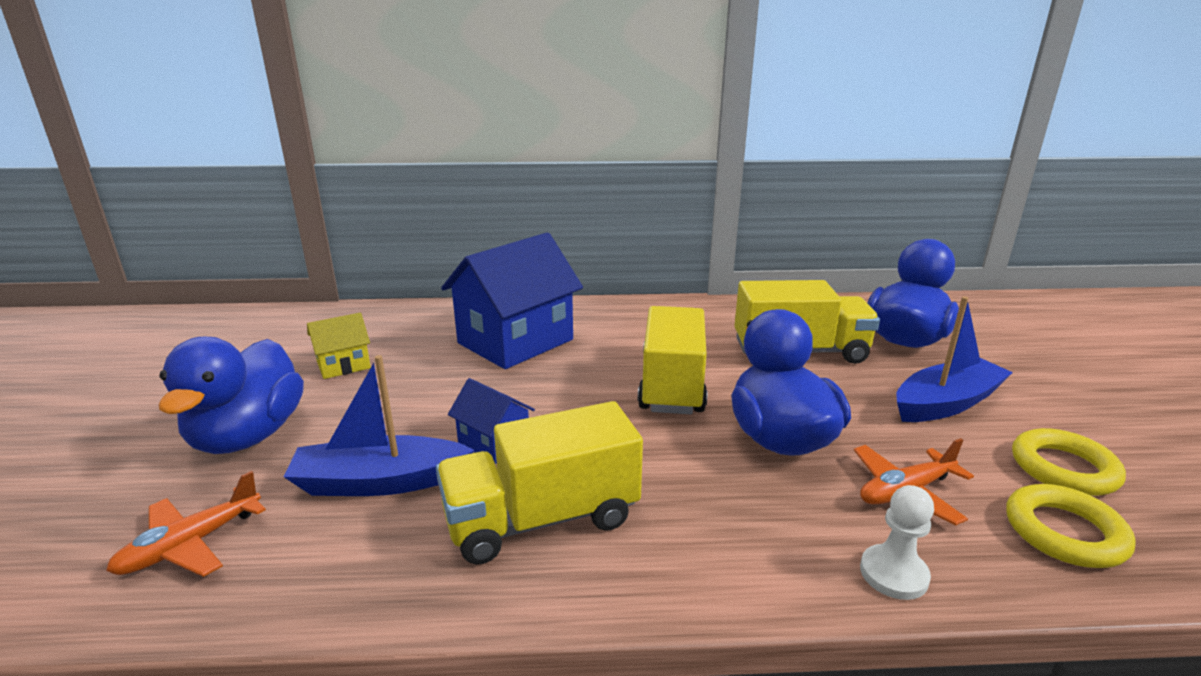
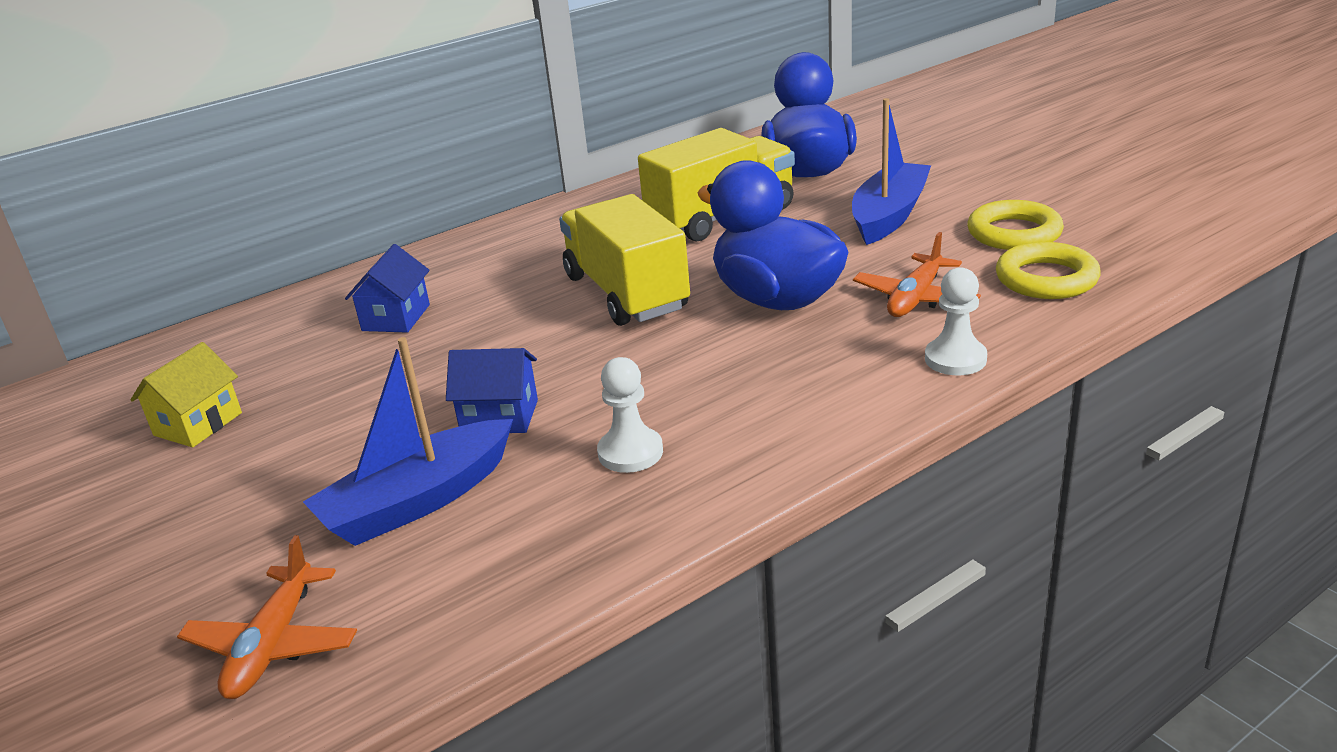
camera: 30 degrees left, 5 degrees up
blue duck [159,337,304,454] -> none
yellow truck [436,401,643,565] -> white pawn [597,357,663,473]
blue house [441,232,583,369] -> blue house [345,244,430,333], size x0.48

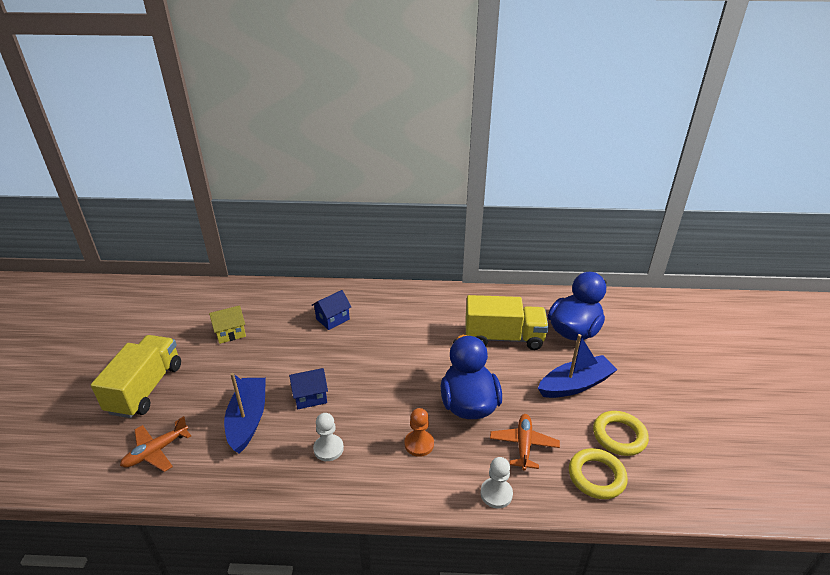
camera: 35 degrees right, 5 degrees up
blue boat [303,337,513,546] -> blue boat turned 90 degrees clockwise [224,373,266,454]
blue house [446,348,538,433] -> blue house turned 60 degrees counterclockwise [289,368,328,409]
yellow truck [559,194,690,326] -> yellow truck moved to [91,335,181,418]
orange plane [853,232,981,317] -> orange plane turned 120 degrees clockwise [490,414,560,471]
none -> orange pawn [404,408,434,457]

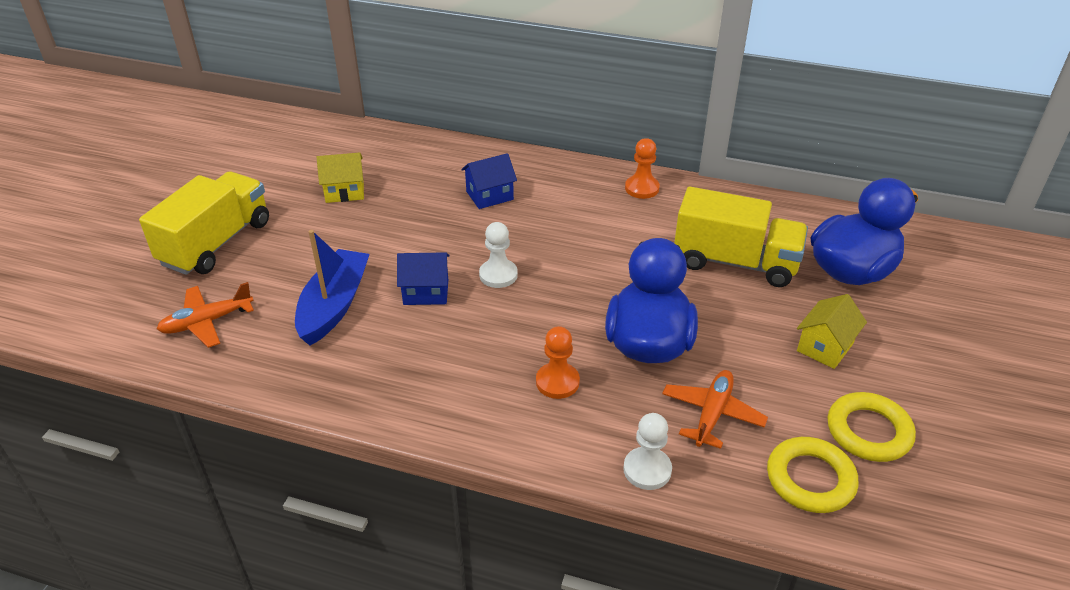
camera: 15 degrees right, 5 degrees up
white pawn [313,413,344,461] -> white pawn moved to [479,222,518,288]
blue boat [538,334,618,398] -> yellow house [797,294,867,369]
none -> orange pawn [625,138,660,199]

